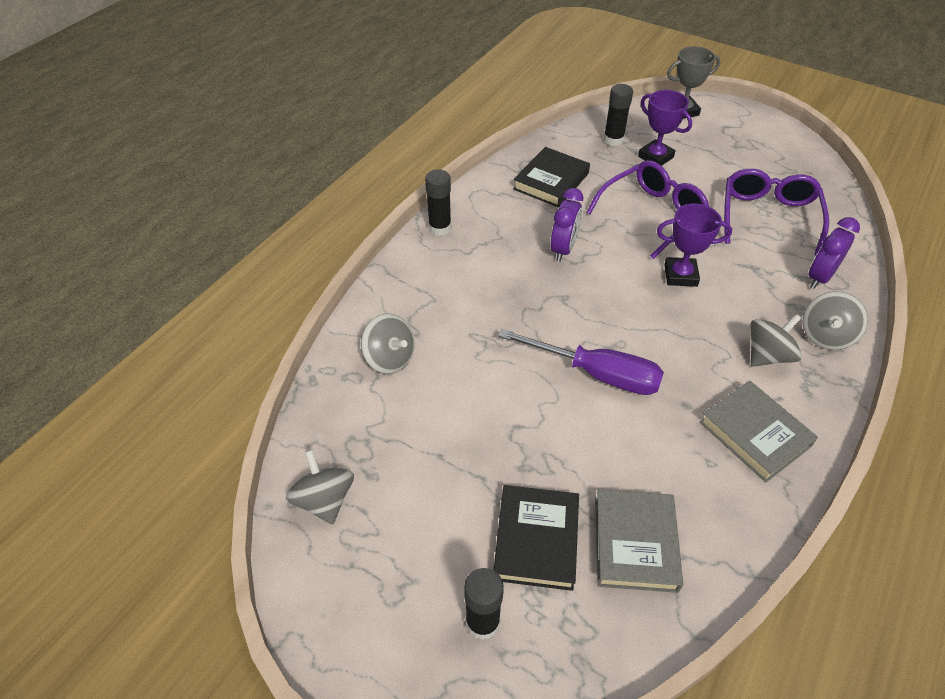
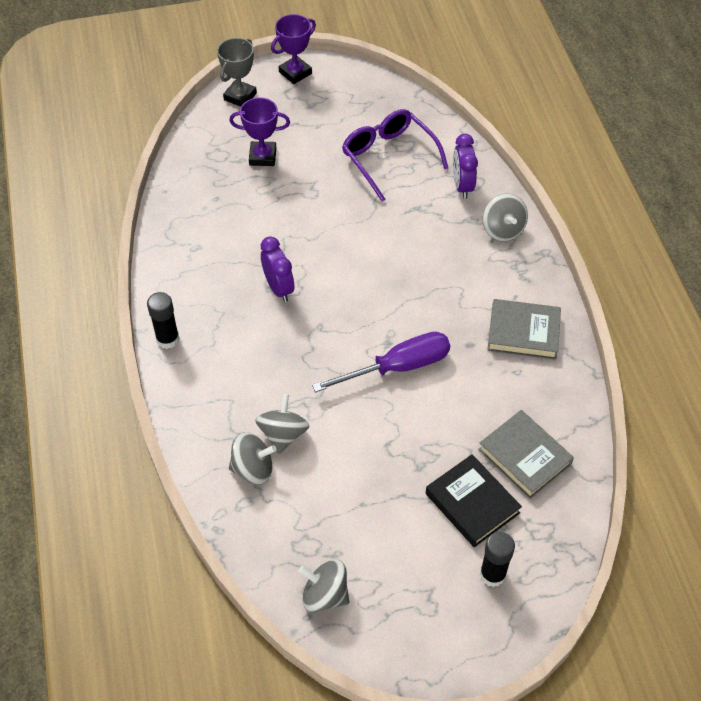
camera: 45 degrees left, 5 degrees up
black book [513,147,590,208] -> none
purple glasses [586,160,709,259] -> none
black glue stick [604,84,633,146] -> none
purple trophy [657,204,732,287] -> purple trophy moved to [271,14,316,84]
grey spinning top [750,314,802,367] -> grey spinning top moved to [255,394,309,454]

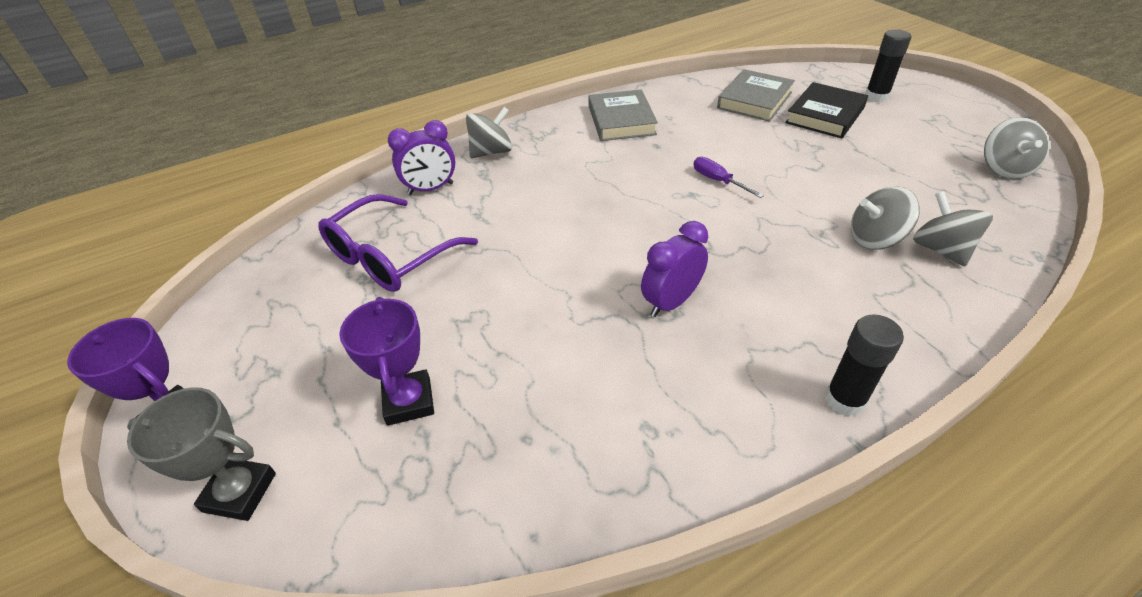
camera: 105 degrees left, 10 degrees down
purple screwdriver [312,331,450,392] -> purple screwdriver [693,157,764,198], size x0.50

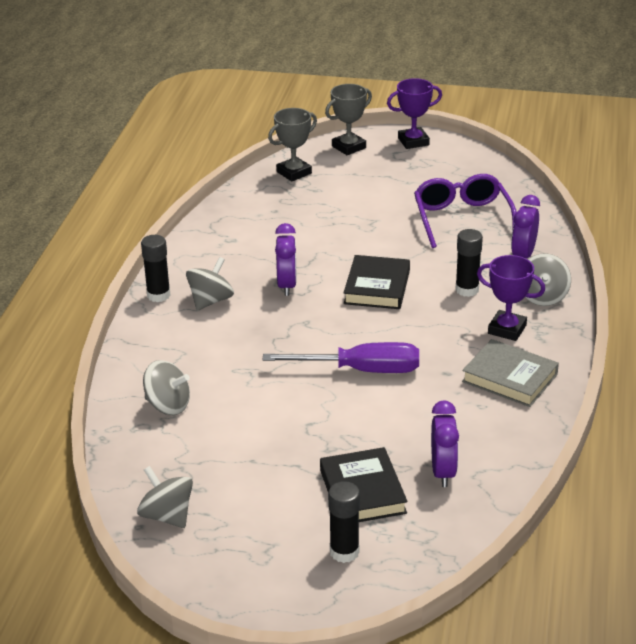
camera: 130 degrees right, 10 degrees down
purple trophy [339,297,434,426] -> purple trophy moved to [477,255,545,341]
purple screwdriver [693,157,764,198] -> purple screwdriver [263,342,419,373], size x1.98
grey book [717,69,795,122] -> purple clock [431,400,459,487]
grey spinning top [851,186,920,250] -> grey spinning top moved to [186,257,234,311]
none -> grey trophy [268,108,317,181]
none -> black book [344,255,410,309]
none -> black glue stick [455,229,483,297]

